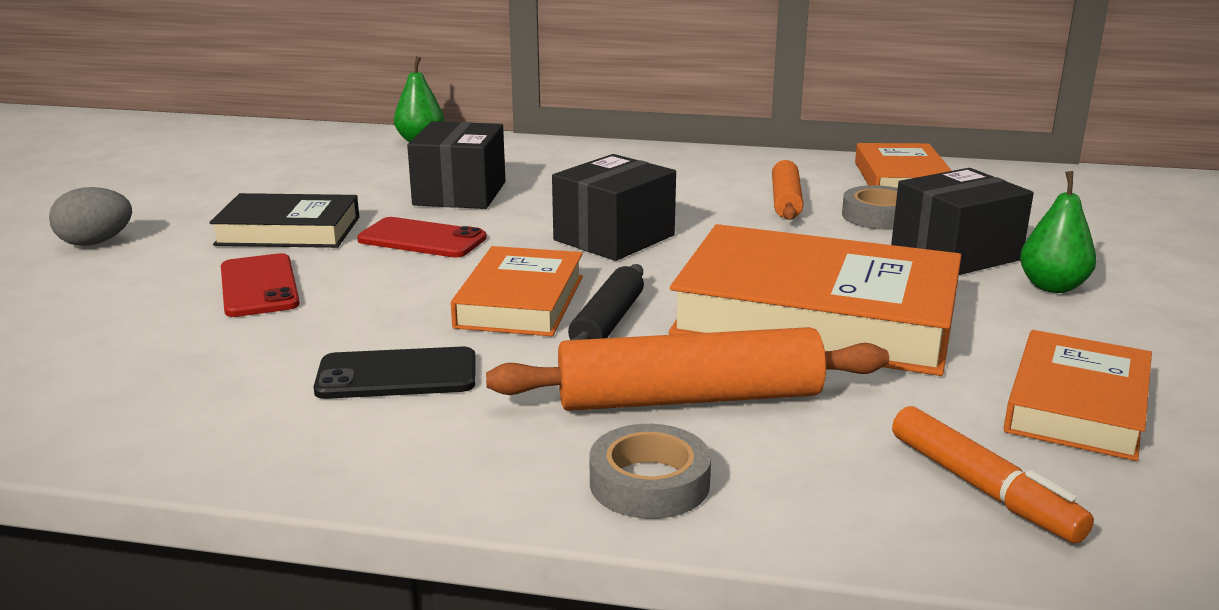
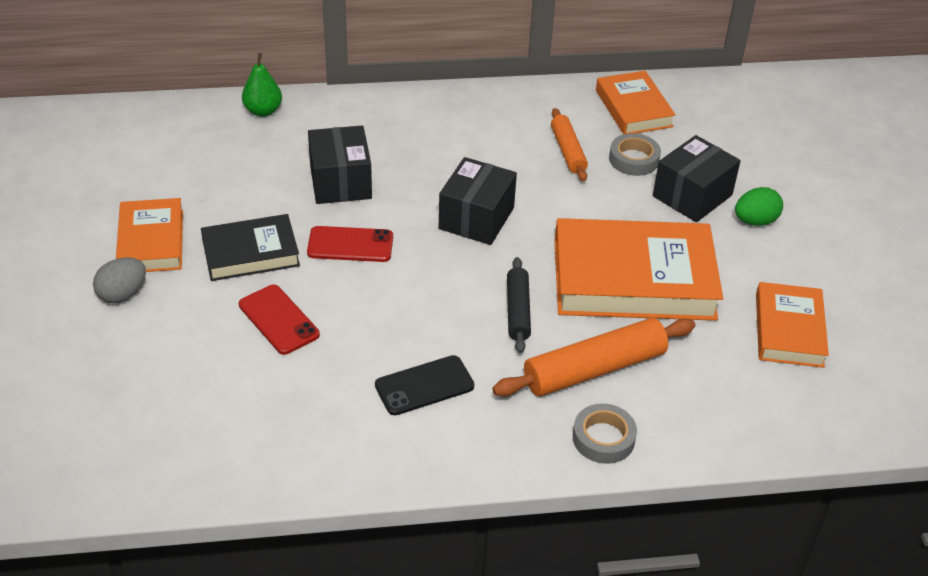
camera: 20 degrees left, 20 degrees up
orange book [451,246,583,336] -> orange book moved to [116,198,183,272]
orange marker [892,406,1094,543] -> none
green pear [1020,171,1096,293] -> green egg [735,187,783,226]

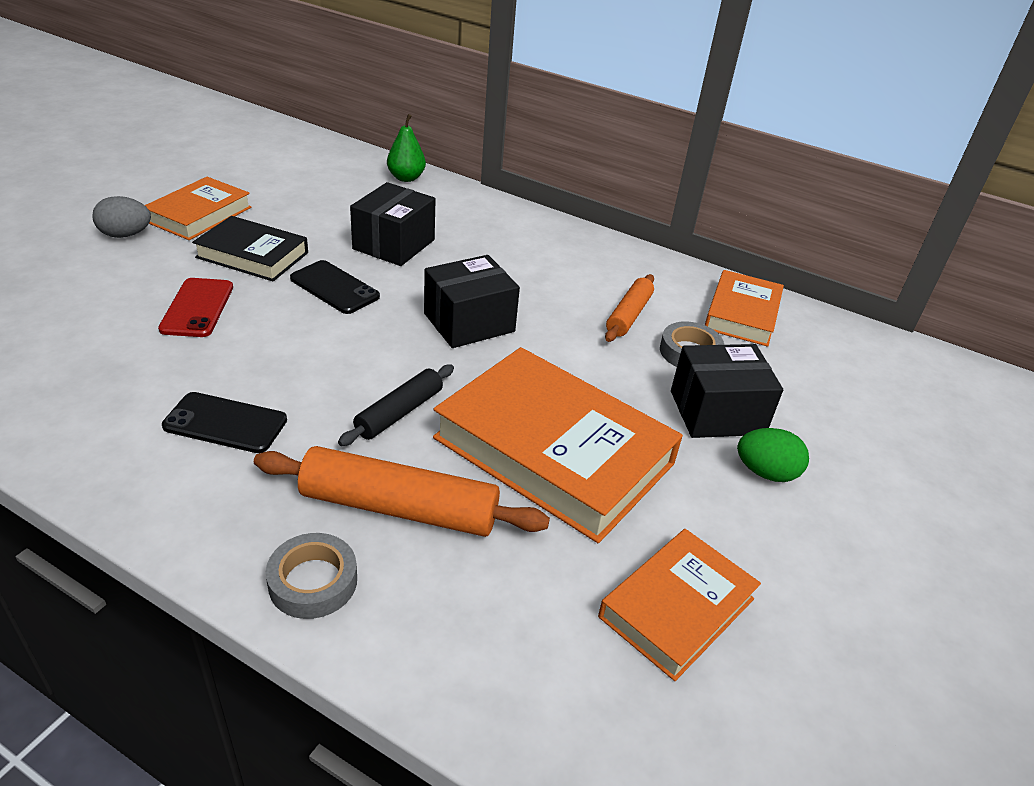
camera: 35 degrees right, 5 degrees down
red phone [307,226,393,262] -> black phone [290,260,380,314]

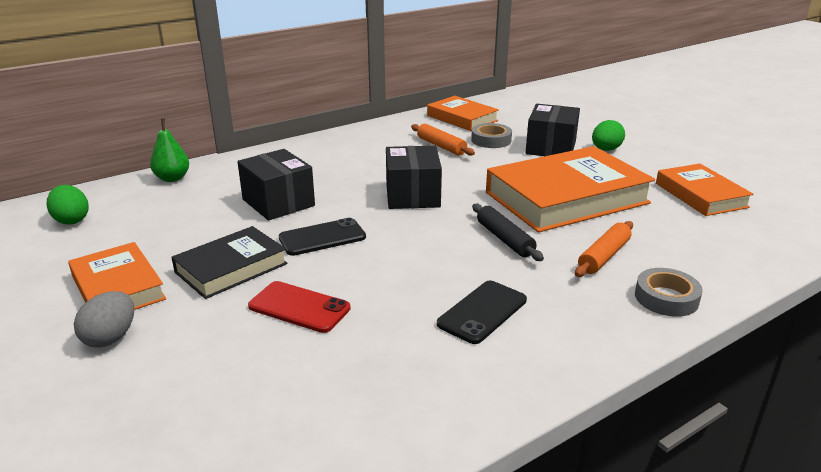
camera: 60 degrees left, 10 degrees down
orange rolling pin [254,446,550,537] -> orange rolling pin [575,221,633,277], size x0.60
none -> green egg [47,185,89,225]

